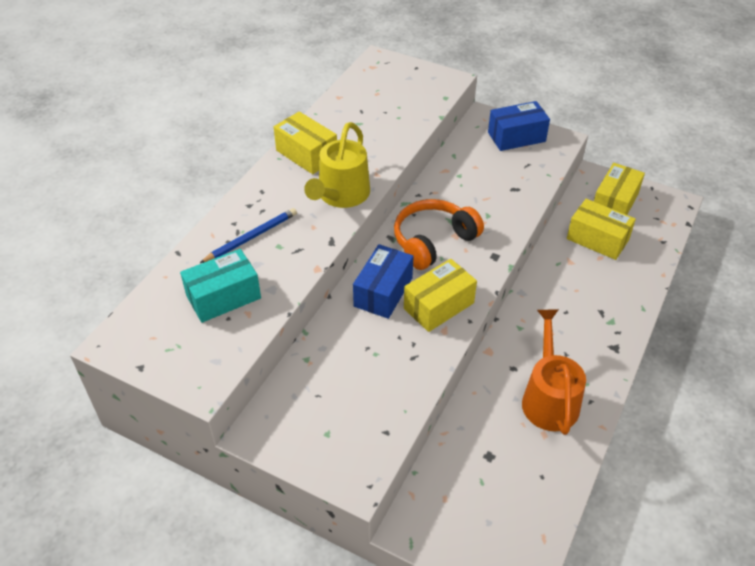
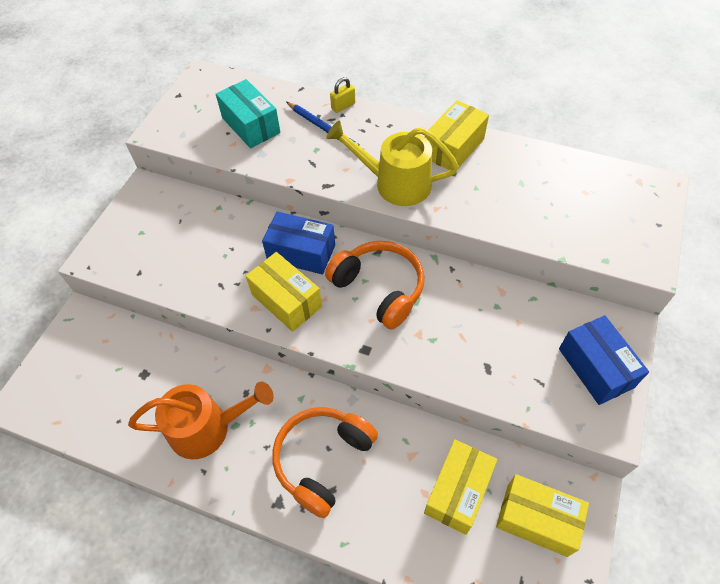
camera: 85 degrees right, 10 degrees up
none -> orange headphones [272,407,378,518]
none -> yellow padlock [330,77,355,113]

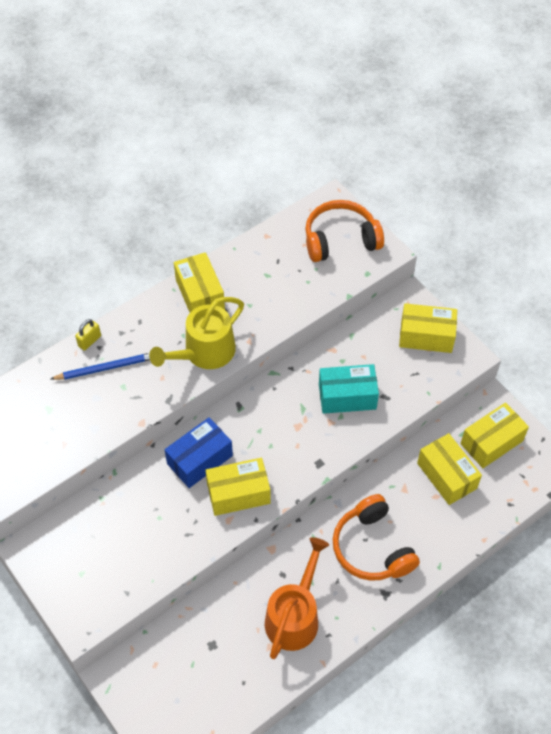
camera: 60 degrees left, 0 degrees up
turquoise box [216,79,281,148] -> turquoise box moved to [319,364,379,414]
orange headphones [325,241,425,329] -> orange headphones moved to [305,200,384,262]
yellow padlock [330,77,355,113] -> yellow padlock turned 45 degrees clockwise [75,319,101,351]
blue box [559,315,649,405] -> yellow box [399,303,457,353]

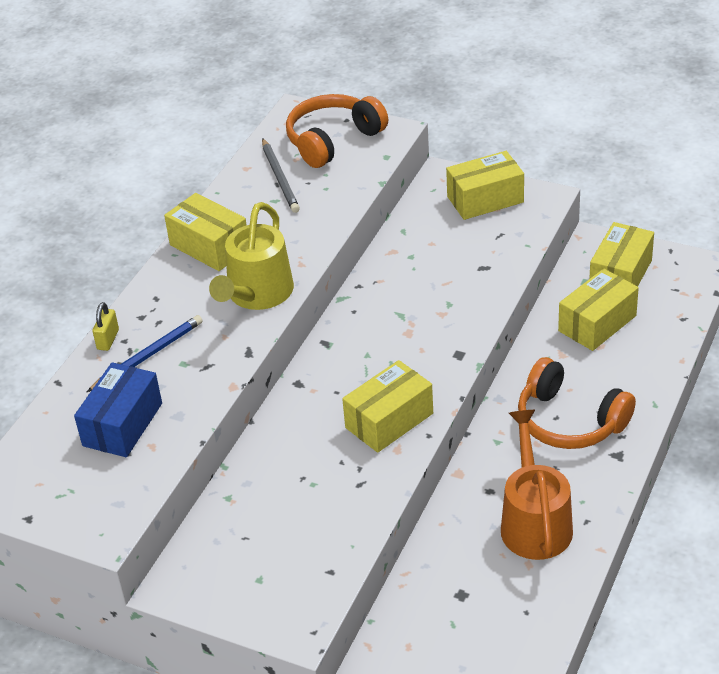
camera: 25 degrees left, 15 degrees down
blue box [165,417,233,488] -> blue box moved to [74,362,162,457]
turquoise box [319,364,379,414] -> none
yellow box [417,433,482,505] -> yellow box turned 75 degrees counterclockwise [558,268,639,351]
none -> grey pencil [262,138,300,213]

